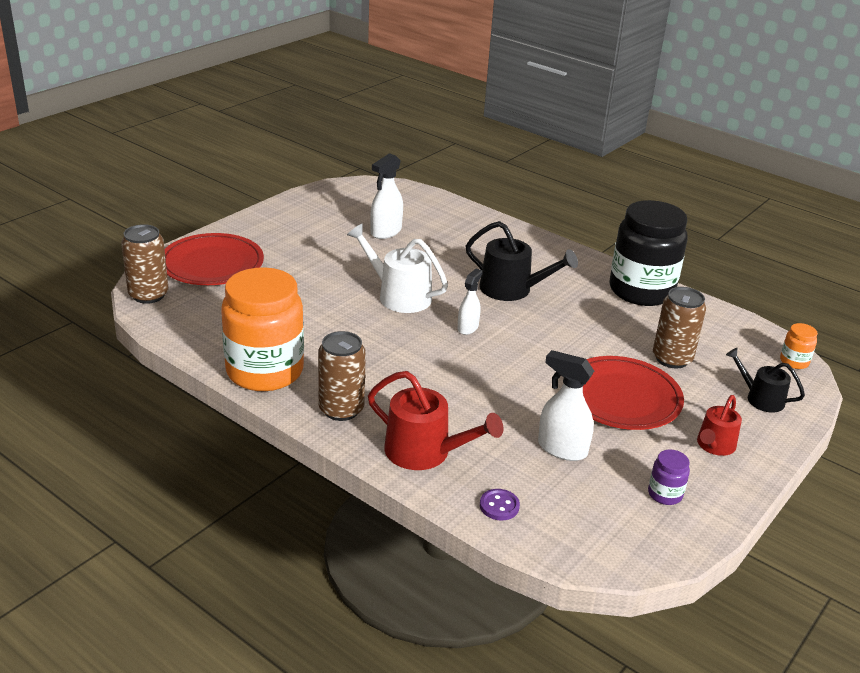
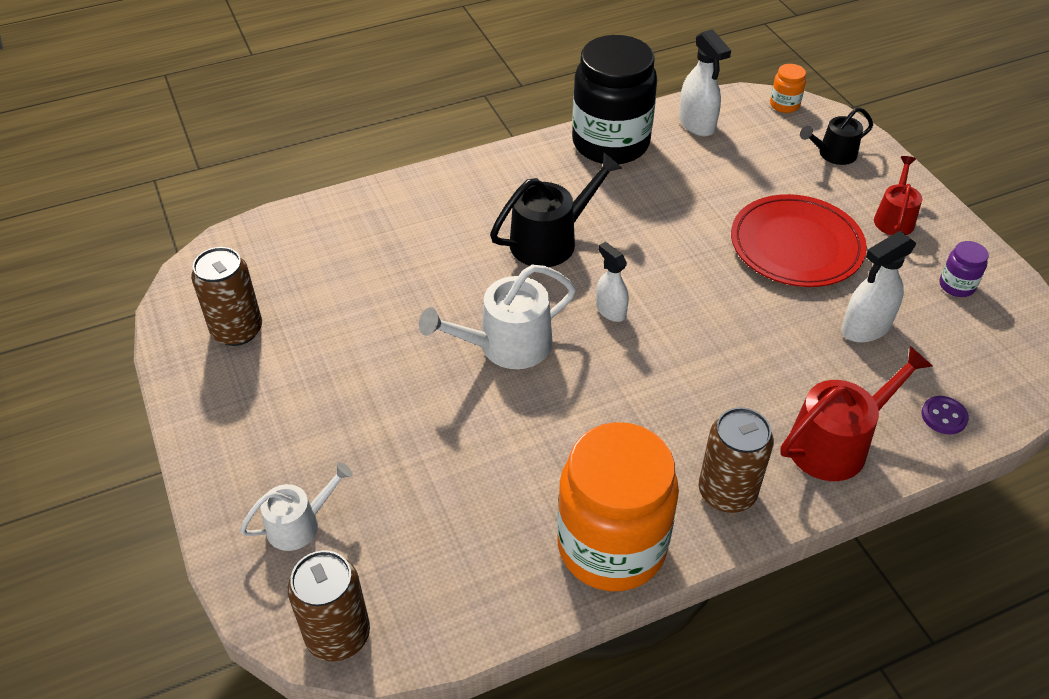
camera: 60 degrees left, 15 degrees up
red plate [165,233,264,285] -> white watering can [240,462,353,551]
white spray bottle [370,153,403,239] -> white spray bottle moved to [679,29,731,136]
brown can [653,287,706,368] -> brown can moved to [191,247,262,346]
red watering can [697,395,742,456] -> red watering can turned 135 degrees counterclockwise [874,156,922,235]

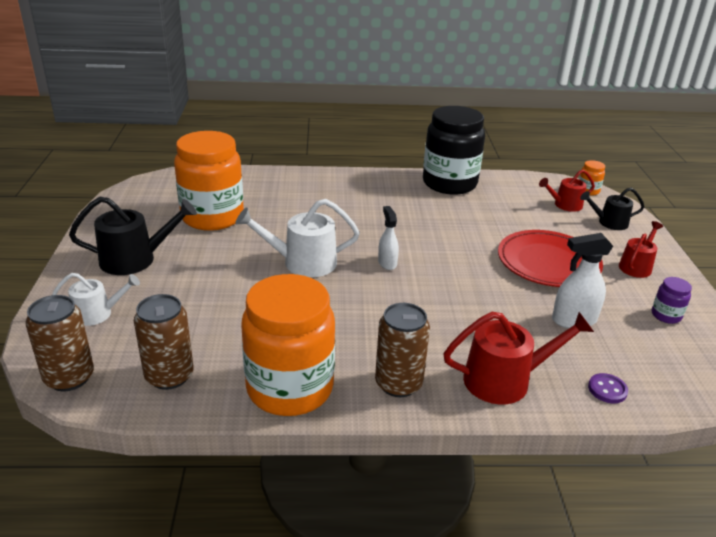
camera: 20 degrees right, 15 degrees down
brown can [191,247,262,346] -> brown can moved to [134,294,194,390]
black watering can [490,153,622,267] -> black watering can moved to [69,197,197,275]
white spray bottle [679,29,731,136] -> none
none -> orange jar [174,131,244,231]
none -> red watering can [539,170,595,212]

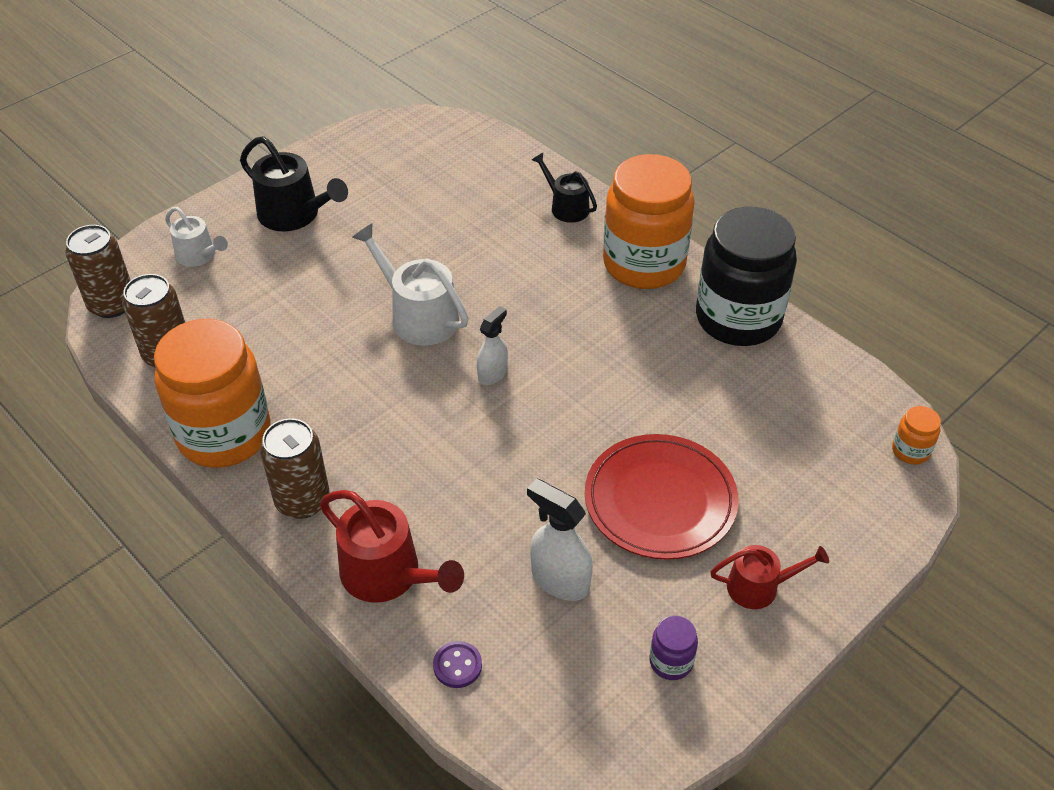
camera: 50 degrees right, 15 degrees up
orange jar [174,131,244,231] -> orange jar moved to [603,154,695,289]
red watering can [539,170,595,212] -> none
black watering can [580,188,644,230] -> black watering can moved to [532,153,597,223]

